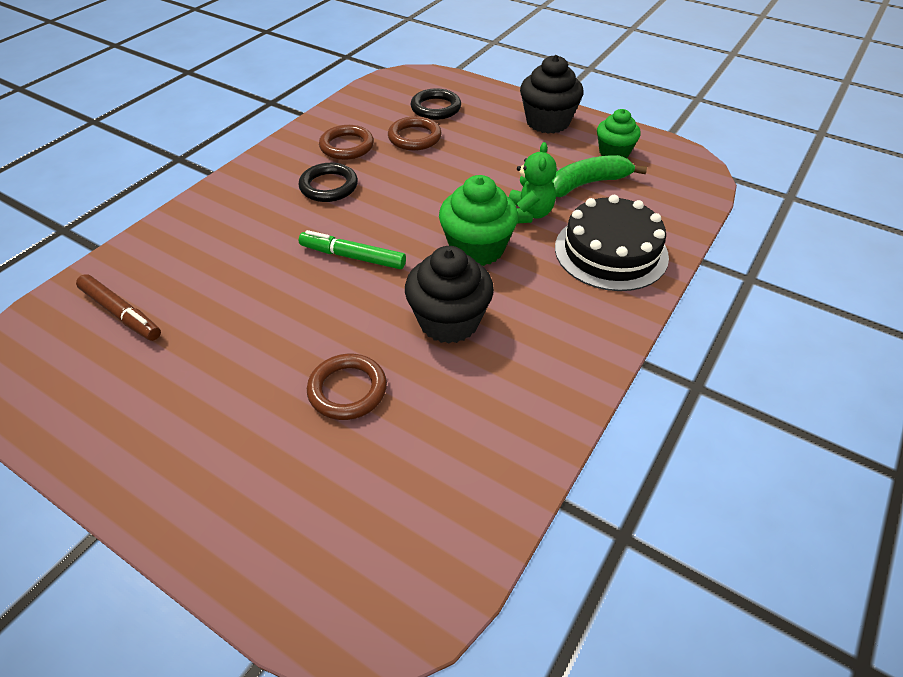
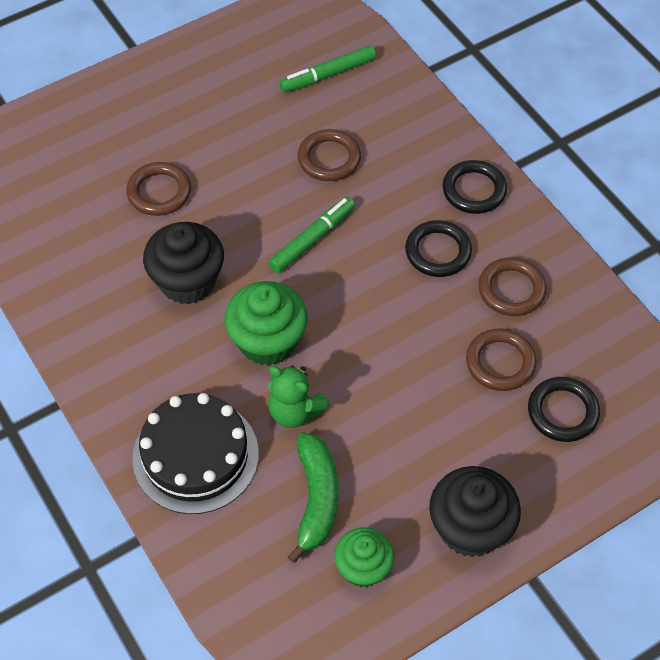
camera: 115 degrees right, 10 degrees up
brown marker [76,274,161,341] -> green marker [280,45,376,93]
none -> brown ring [298,129,361,181]
none -> black ring [443,160,507,214]

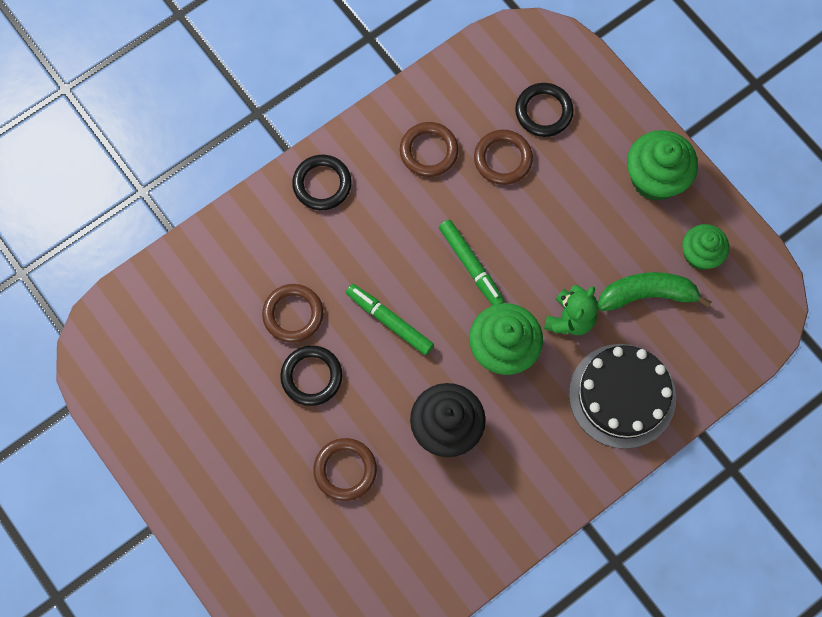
camera: 95 degrees left, 15 degrees up
green marker [280,45,376,93] -> green marker moved to [439,219,505,306]
black ring [405,220,472,277] -> black ring moved to [280,345,342,406]
black cupcake [429,466,521,557] -> green cupcake [627,130,698,201]

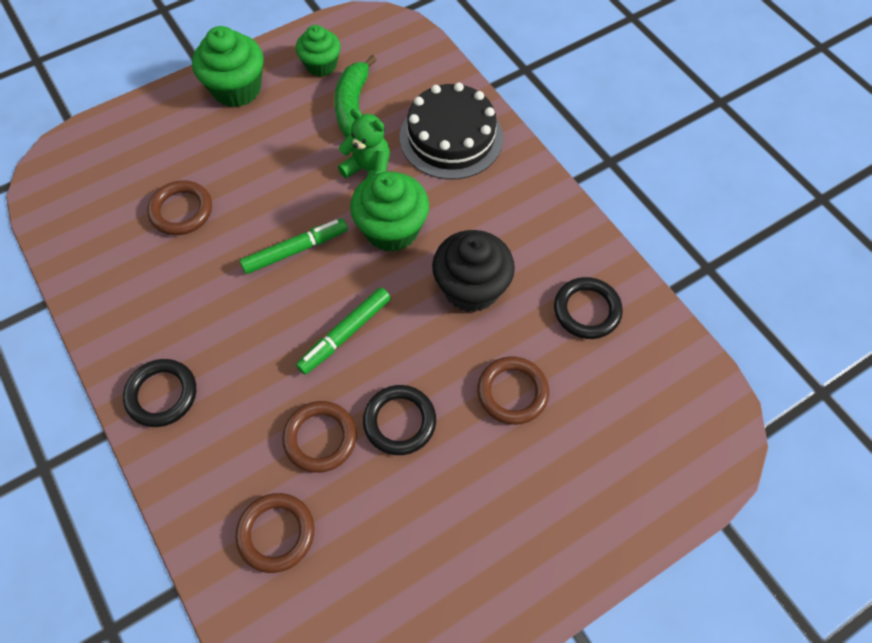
camera: 85 degrees left, 10 degrees down
brown ring [400,122,458,177] -> brown ring moved to [235,493,314,573]
black ring [515,83,574,137] -> black ring moved to [554,277,623,339]

